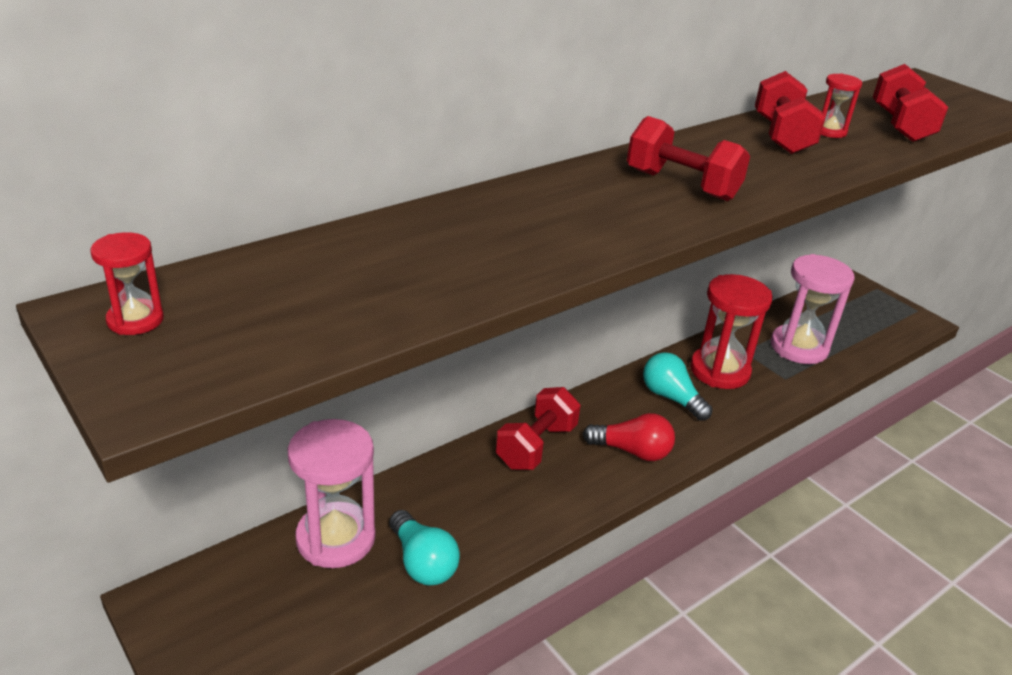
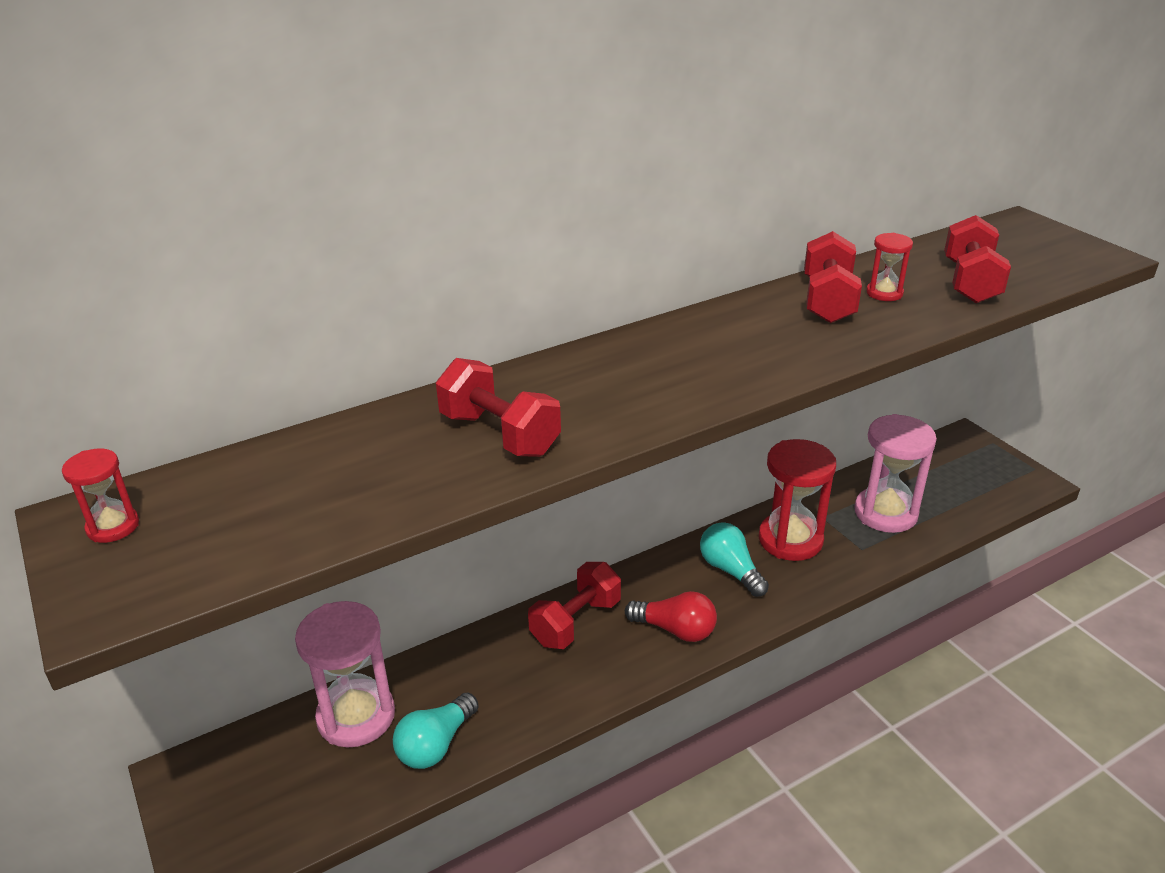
camera: 10 degrees right, 0 degrees up
turquoise light bulb [389,510,460,586] -> turquoise light bulb turned 60 degrees clockwise [393,692,479,769]
red dumbbell [627,116,750,201] -> red dumbbell moved to [436,358,561,457]

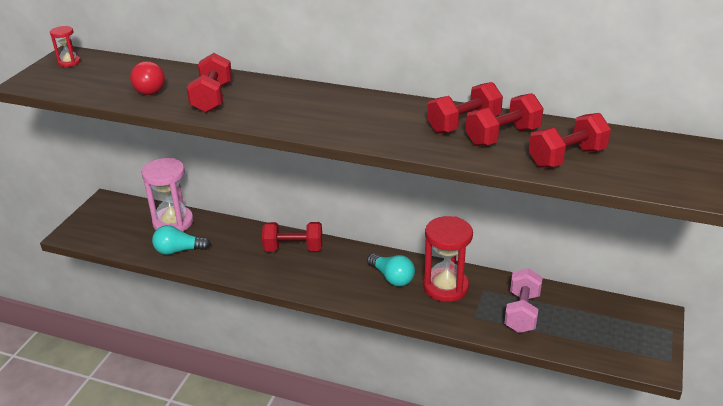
camera: 50 degrees right, 0 degrees up
red light bulb [625,591,717,642] -> red light bulb moved to [130,61,165,95]
turquoise light bulb [700,522,769,597] -> turquoise light bulb turned 120 degrees clockwise [367,253,415,286]
pink hourglass [854,414,937,533] -> pink dumbbell [504,268,543,333]
red hourglass [866,233,913,301] -> red dumbbell [466,93,544,146]

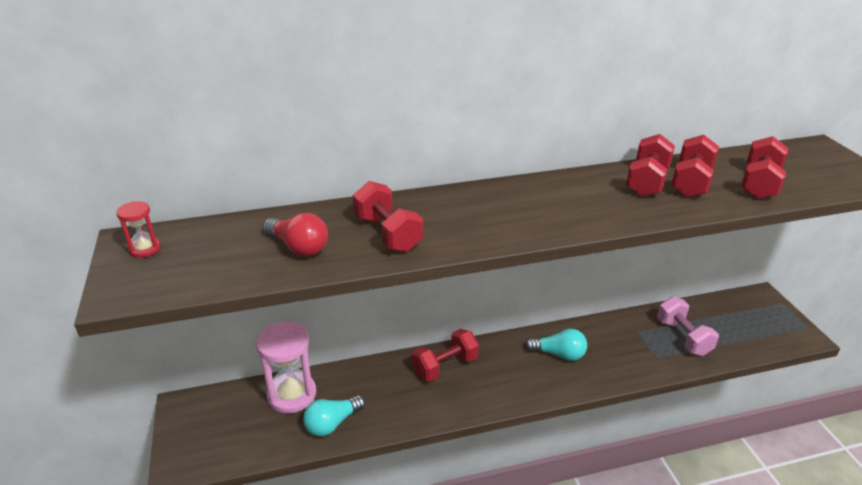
camera: 35 degrees left, 0 degrees up
red hourglass [423,216,473,302] -> none

